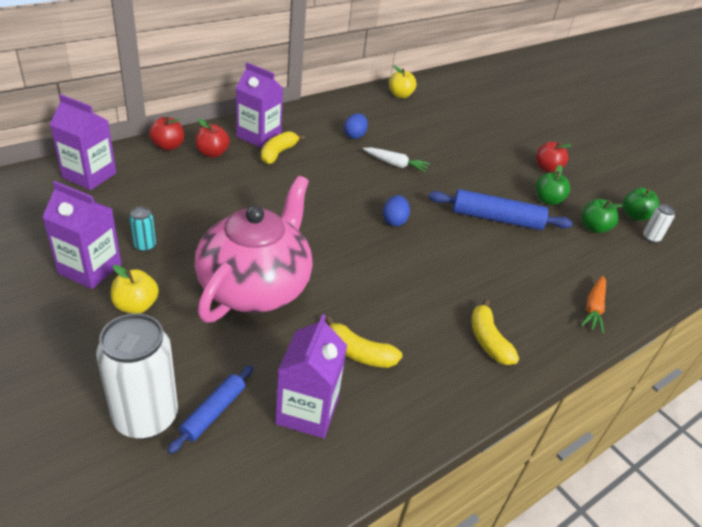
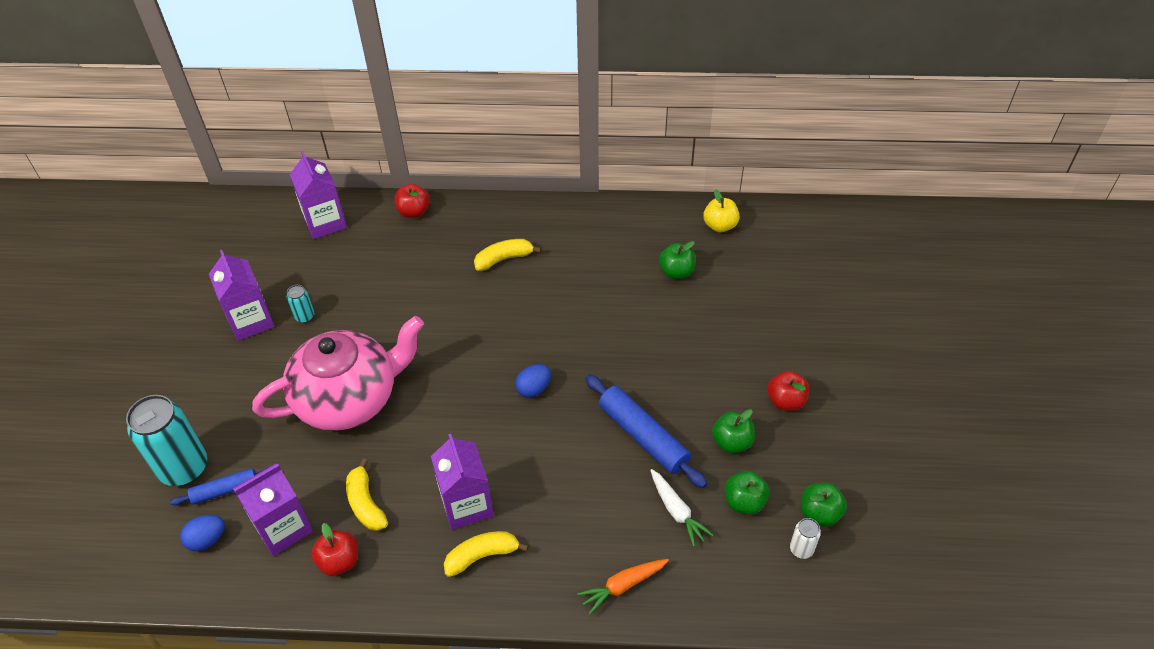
camera: 45 degrees right, 10 degrees up
white can [96,314,178,439] -> turquoise can [126,395,207,486]
yellow apple [111,265,159,314] -> none
red apple [195,118,230,158] -> red apple moved to [311,523,358,576]
purple carton [236,62,283,148] -> purple carton moved to [431,434,494,530]
blue egg [344,114,368,139] -> blue egg moved to [180,515,225,551]
white carrot [363,147,430,173] -> white carrot moved to [650,469,713,547]
yellow banana [471,299,519,365] -> yellow banana turned 45 degrees clockwise [444,531,529,577]
none -> green apple [659,241,696,279]

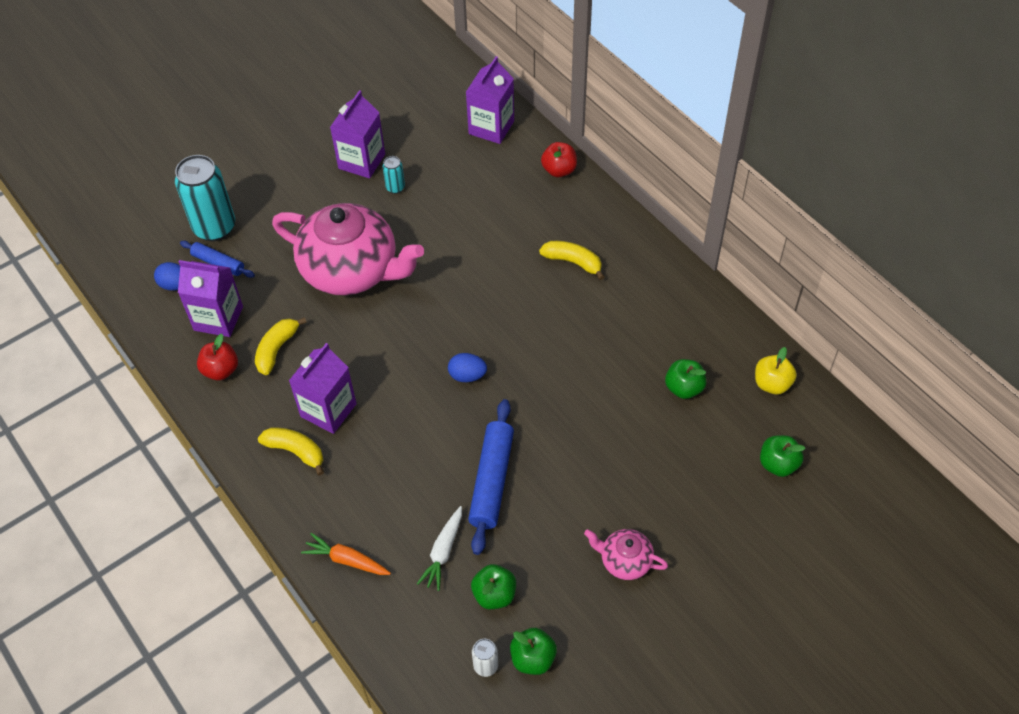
camera: 50 degrees right, 5 degrees up
green apple [712,409,755,453] -> green apple moved to [760,435,806,477]
red apple [767,371,809,411] -> pink teapot [584,529,668,580]

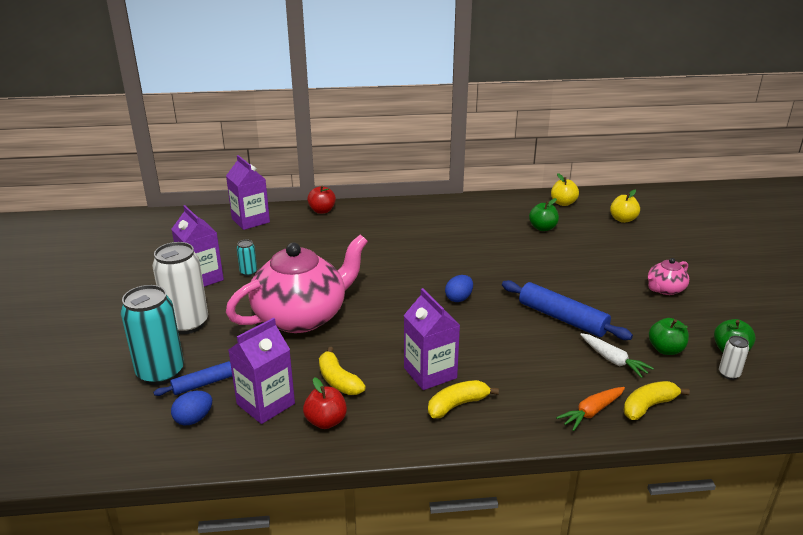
camera: 60 degrees left, 25 degrees down
yellow banana [539,241,604,280] -> yellow banana moved to [624,381,690,420]
green apple [760,435,806,477] -> yellow apple [610,190,640,223]
none -> white can [152,242,208,334]

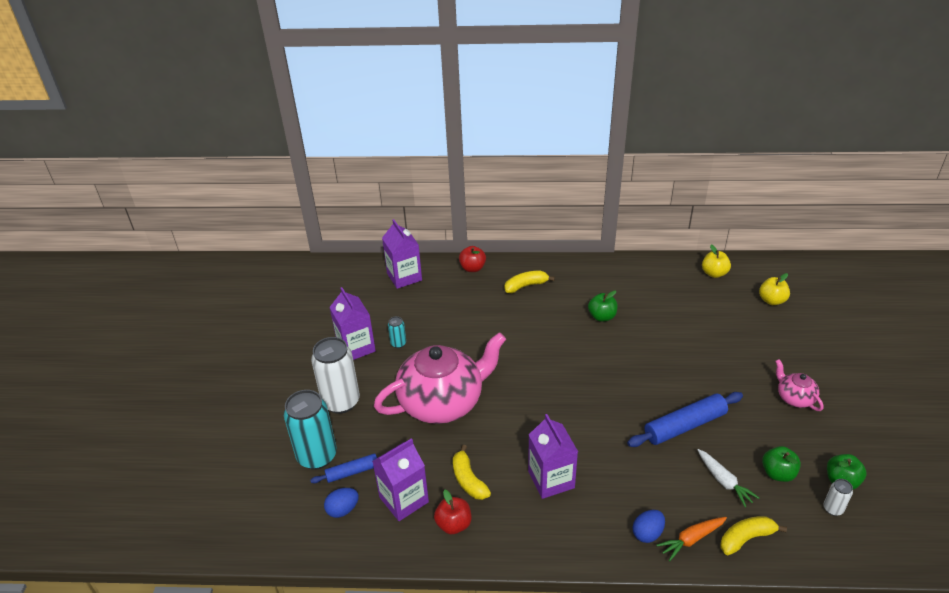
camera: 10 degrees right, 10 degrees up
yellow banana [428,380,499,418] -> yellow banana moved to [504,271,555,293]
blue egg [445,275,473,302] -> blue egg moved to [633,510,665,543]
blue rolling pin [502,280,633,340] -> blue rolling pin turned 75 degrees counterclockwise [627,392,743,447]
green apple [529,198,559,231] -> green apple moved to [588,290,618,322]
pink teapot [648,258,689,295] -> pink teapot turned 90 degrees clockwise [775,359,824,411]

